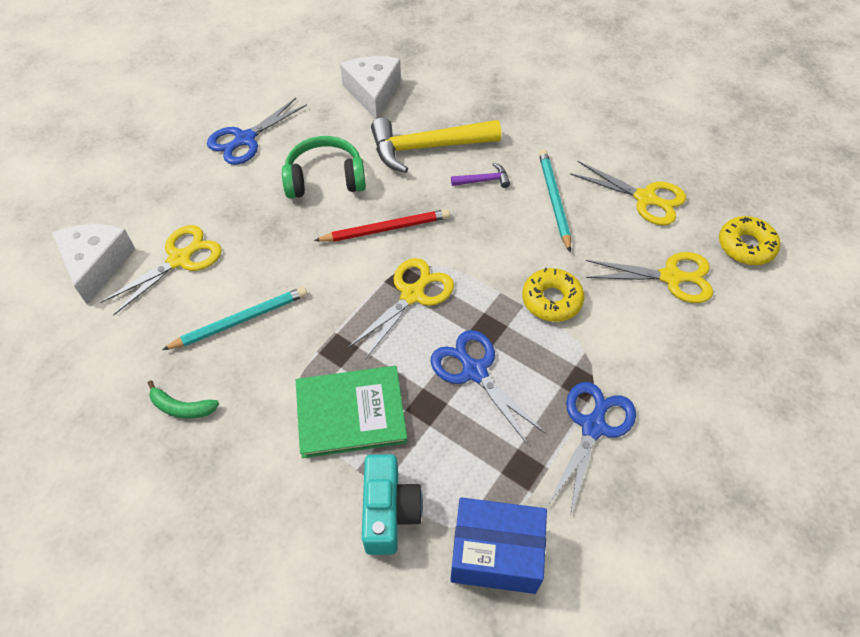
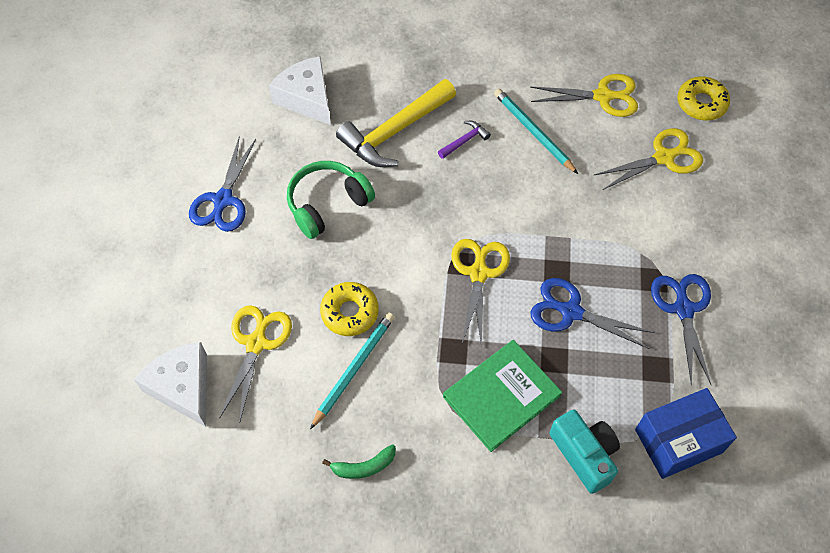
camera: 30 degrees left, 5 degrees up
red pencil [314,209,450,242] -> none
yellow donut [522,267,584,322] -> yellow donut moved to [320,282,379,336]

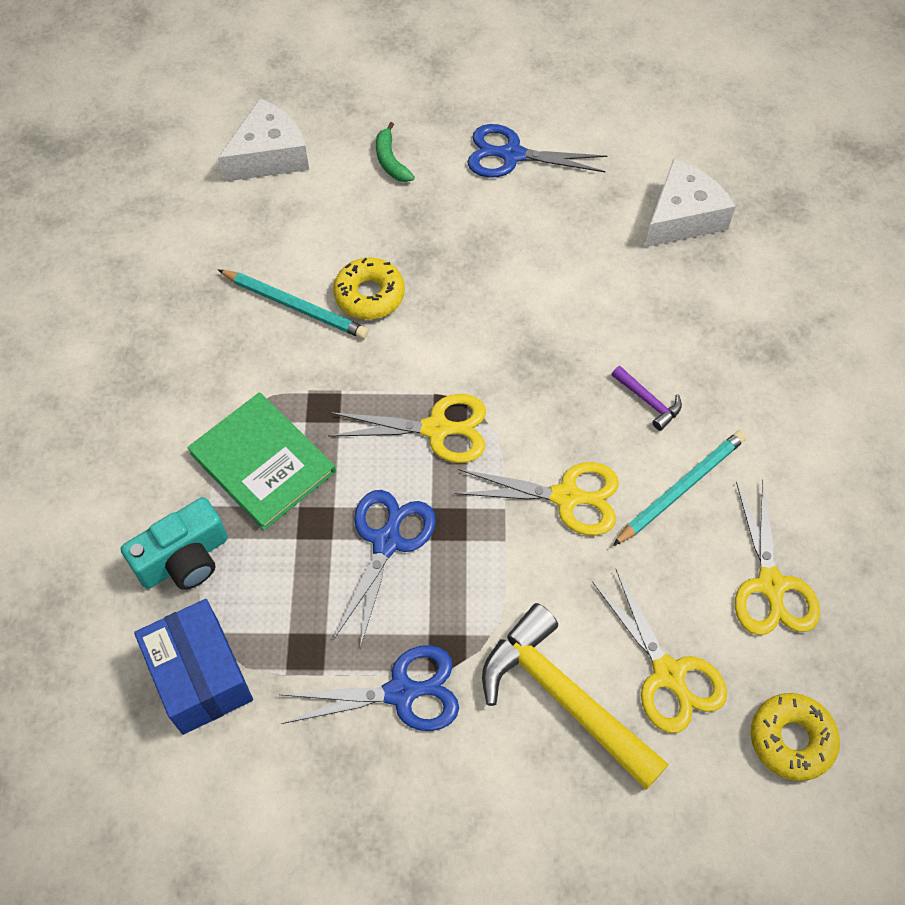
camera: 85 degrees right, 0 degrees up
yellow scissors [219,305,292,424] -> yellow scissors moved to [455,462,619,536]
green headphones [287,161,375,239] -> none
green banana [322,444,396,479] -> green banana moved to [376,122,415,182]
yellow hammer [336,79,456,167] -> yellow hammer moved to [482,603,669,790]

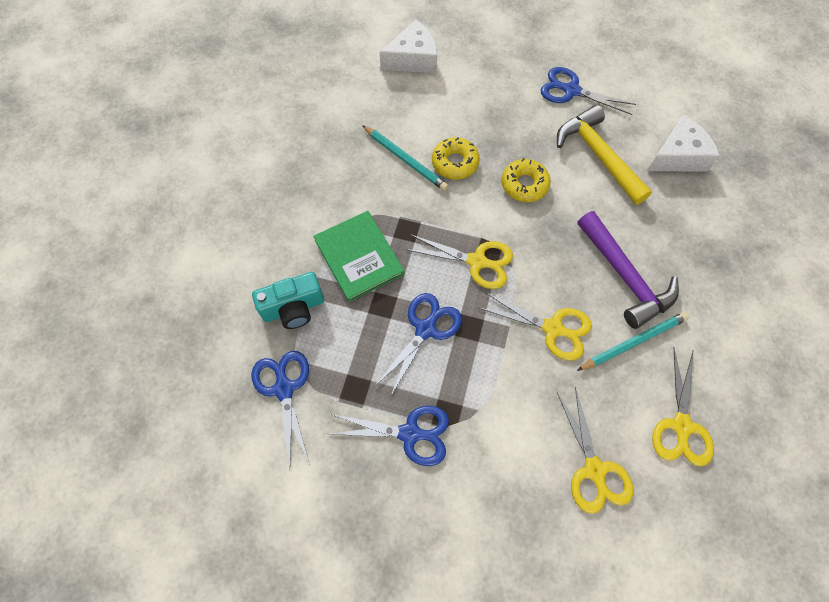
camera: 15 degrees right, 5 degrees up
blue box [134,599,253,735] -> blue scissors [251,351,310,469]
green banana [376,122,415,182] -> none
yellow hammer [482,603,669,790] -> yellow hammer moved to [557,105,652,205]
purple hammer [612,366,682,431] -> purple hammer [578,211,679,329], size x2.29
yellow donut [751,693,840,781] -> yellow donut moved to [502,158,551,202]

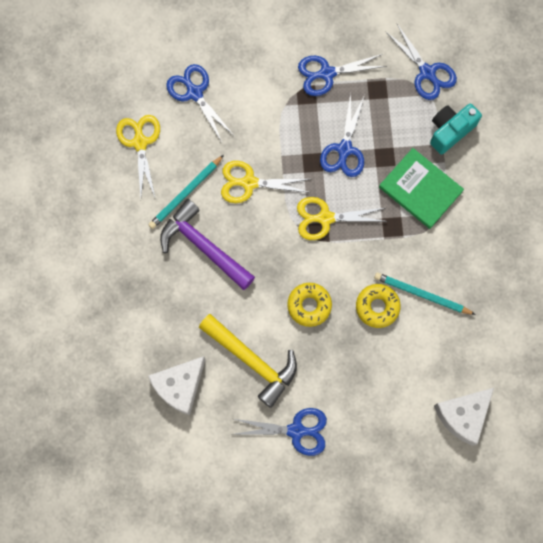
camera: 160 degrees right, 10 degrees up
yellow scissors [557,387,633,514] -> blue scissors [166,64,233,142]

